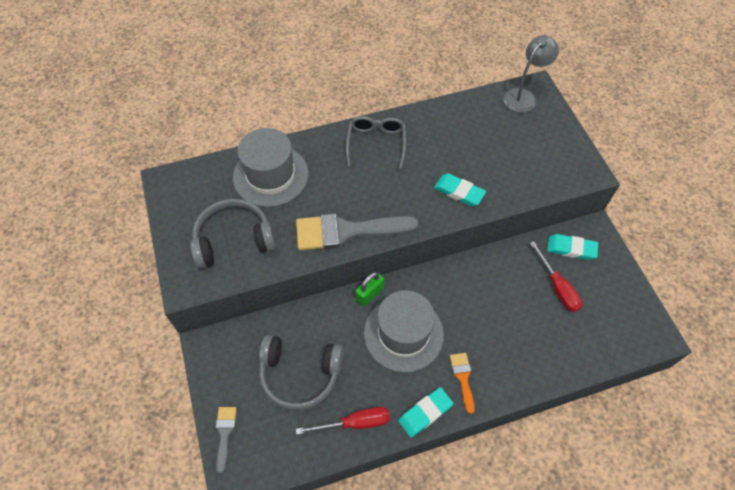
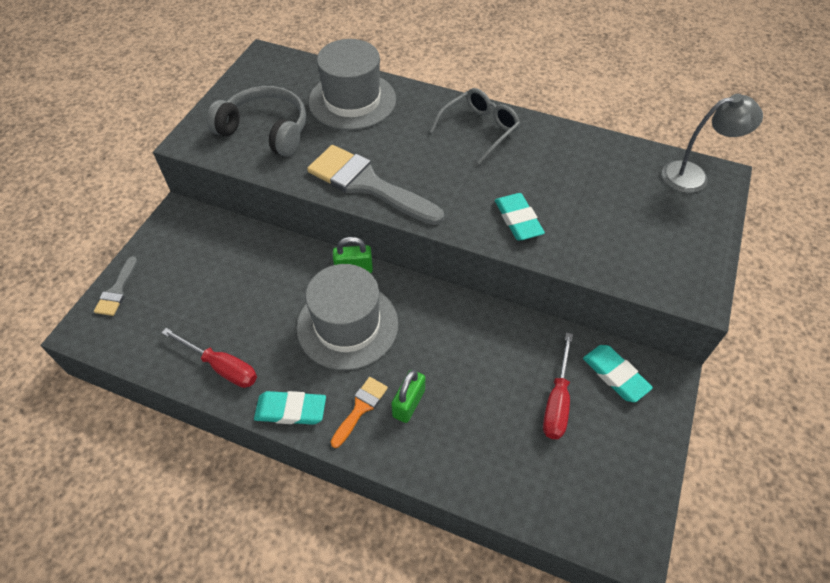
camera: 40 degrees right, 5 degrees down
grey brush [216,407,237,473] -> grey brush turned 150 degrees clockwise [94,256,137,316]
grey headphones [259,335,343,410] -> none
none -> green padlock [391,370,425,423]

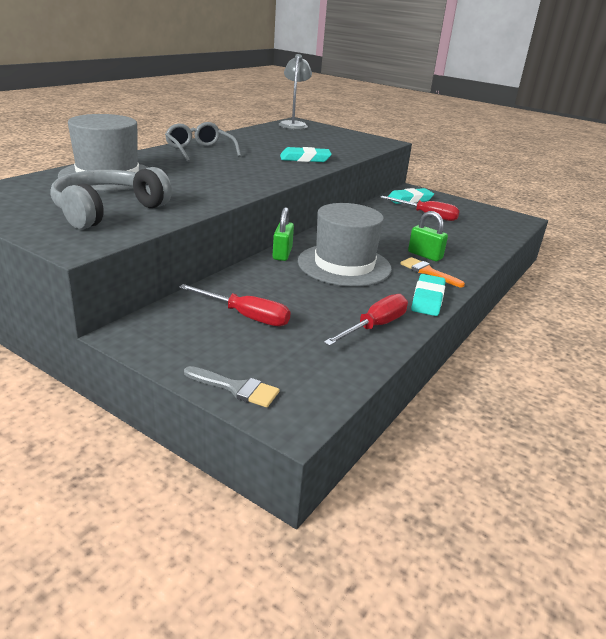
camera: 80 degrees left, 25 degrees down
grey brush [307,145,444,225] -> none
none -> red screwdriver [179,284,291,326]

